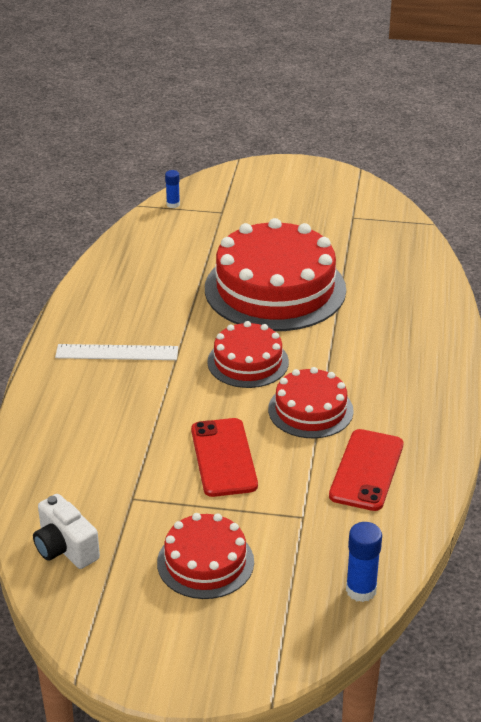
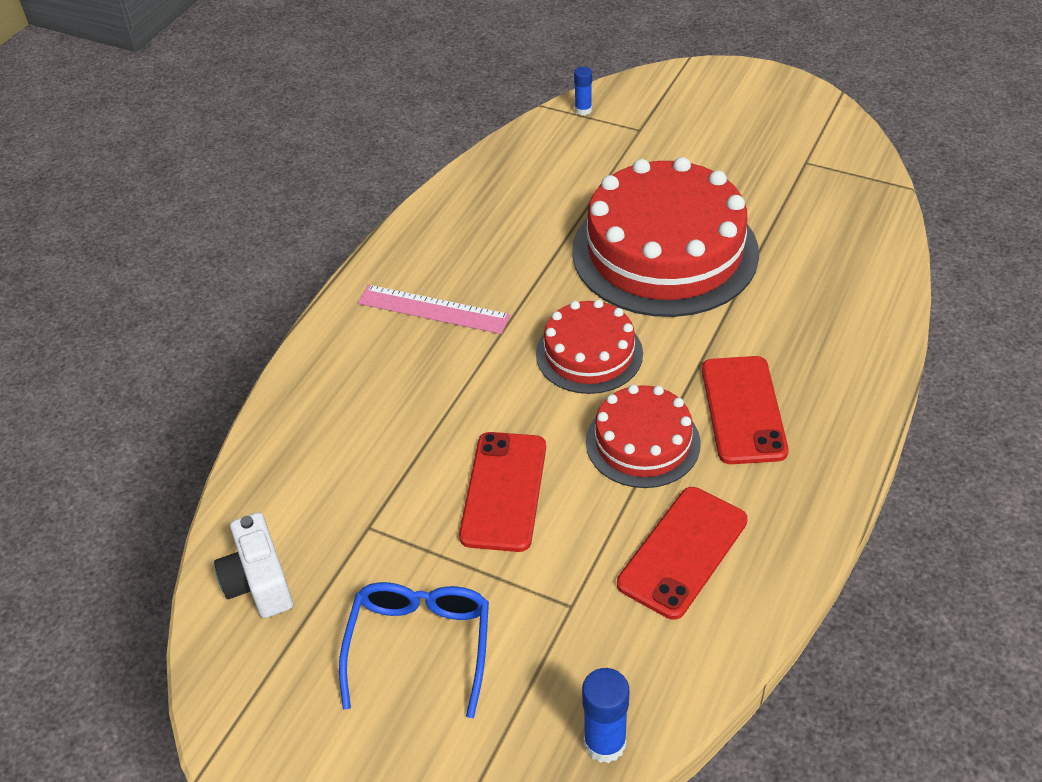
camera: 20 degrees right, 10 degrees up
white ruler [55,344,178,360] -> pink ruler [358,285,511,334]
red cake [157,513,254,599] -> blue glasses [339,582,489,718]
none -> red phone [702,356,789,464]

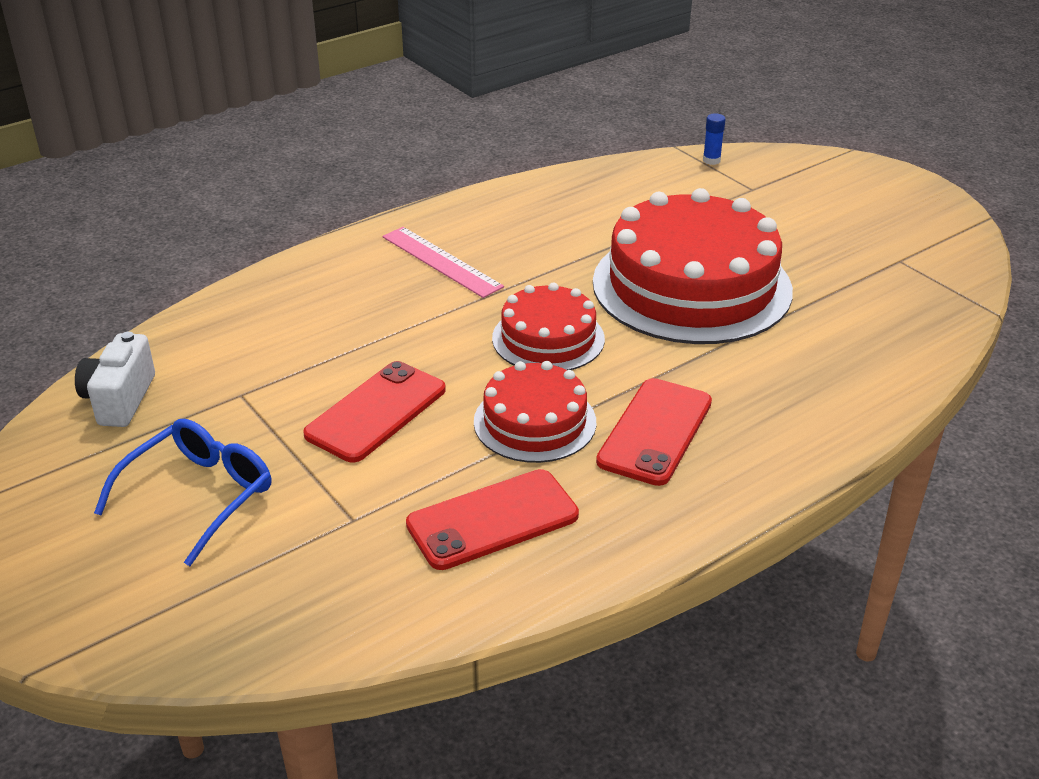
camera: 25 degrees right, 10 degrees down
blue glue stick [582,668,629,763] -> none

